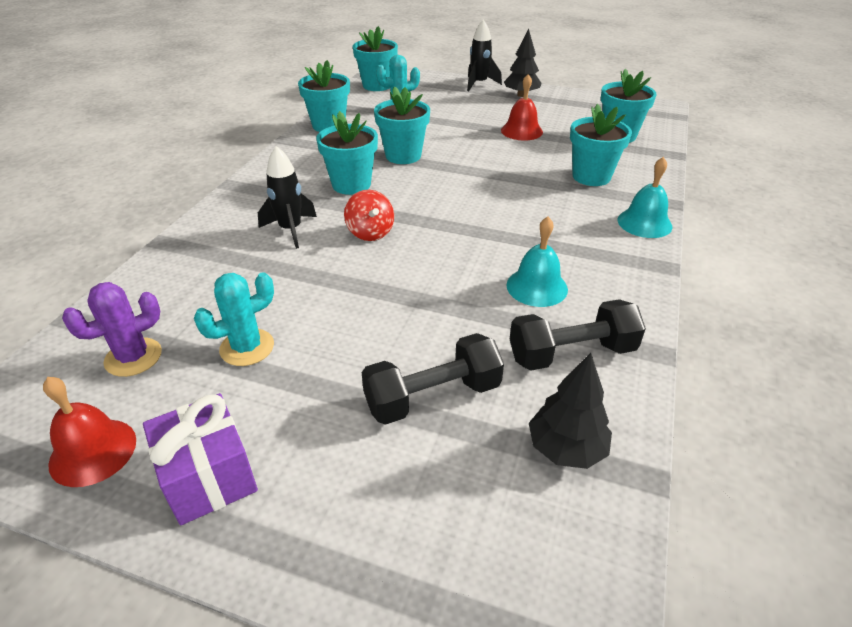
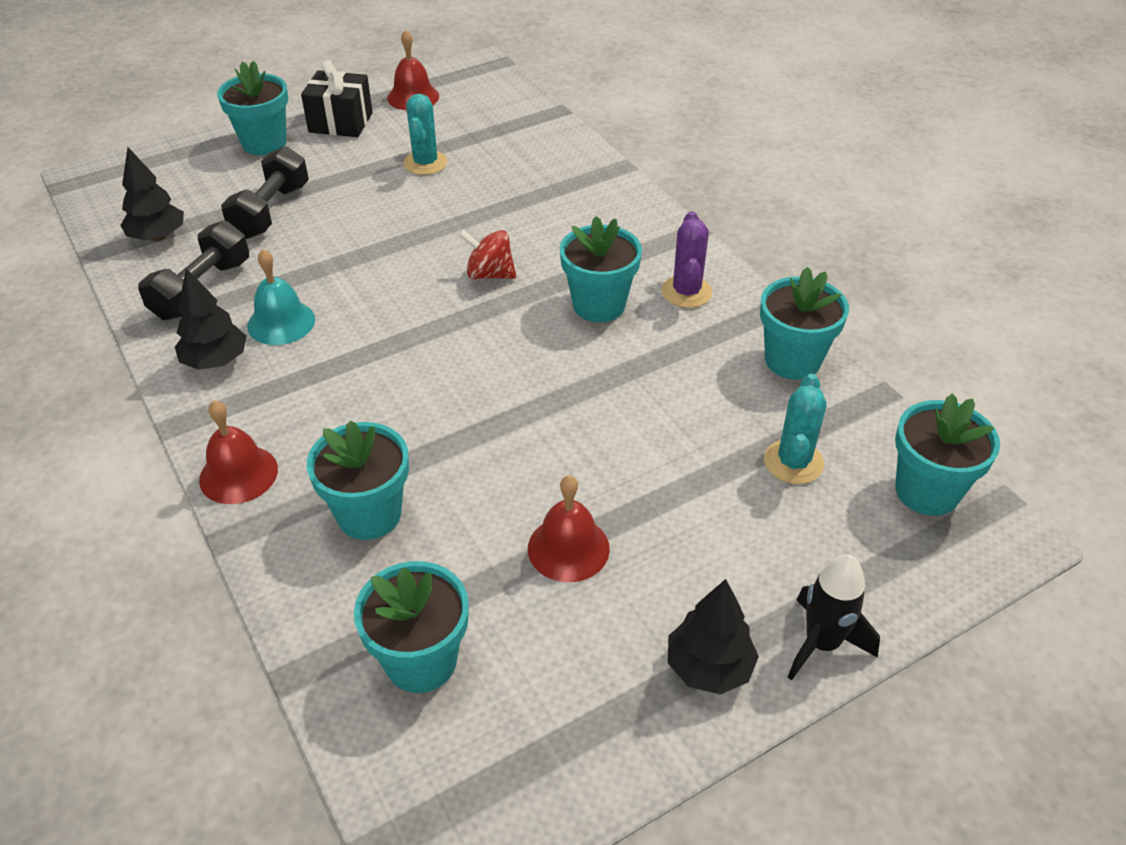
camera: 130 degrees right, 5 degrees up
purple cactus [62,282,162,377] -> purple cactus moved to [661,211,712,308]
purple gift [143,393,258,525] -> black gift [301,60,373,137]
black rocket [258,146,317,249] -> none
turquoise flower pot [374,86,430,164] -> turquoise flower pot moved to [217,61,288,155]
turquoise bell [618,157,672,238] -> red bell [199,401,278,504]
none -> black tree [175,268,247,370]

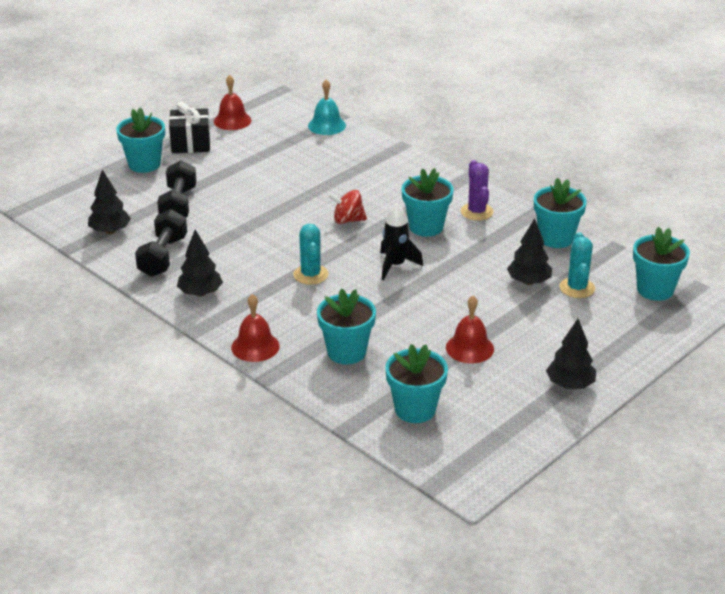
camera: 15 degrees left, 10 degrees down
turquoise bell [247,249,315,345] -> turquoise bell moved to [308,79,346,135]
turquoise cactus [403,94,447,175] -> turquoise cactus moved to [293,224,329,285]
black rocket [788,554,880,680] -> black rocket moved to [380,203,423,280]
none -> black tree [507,218,552,285]

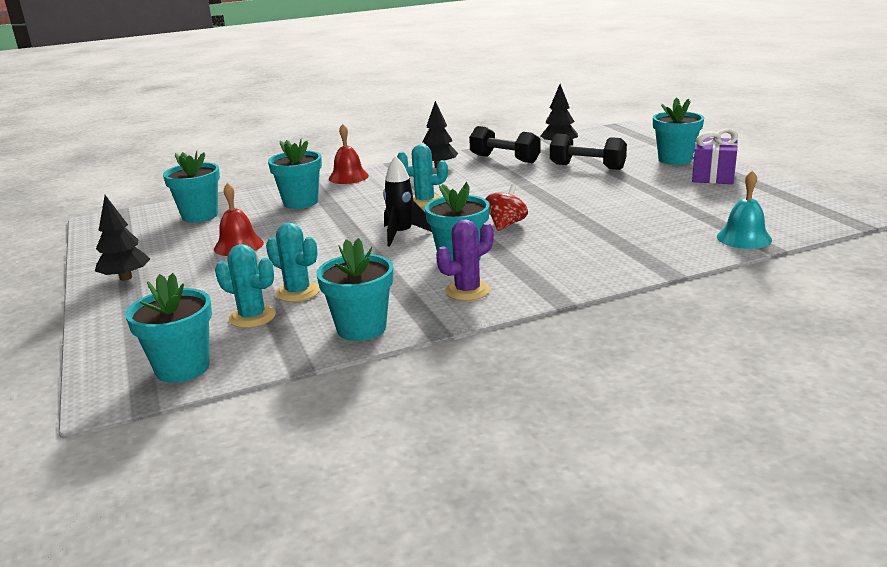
camera: 115 degrees right, 10 degrees down
black gift [169,102,210,153] -> purple gift [692,129,738,184]
red bell [214,75,251,130] -> none
purple cactus [461,160,494,221] -> purple cactus turned 45 degrees counterclockwise [436,219,494,301]
black tree [507,218,552,285] -> turquoise cactus [266,223,320,302]

